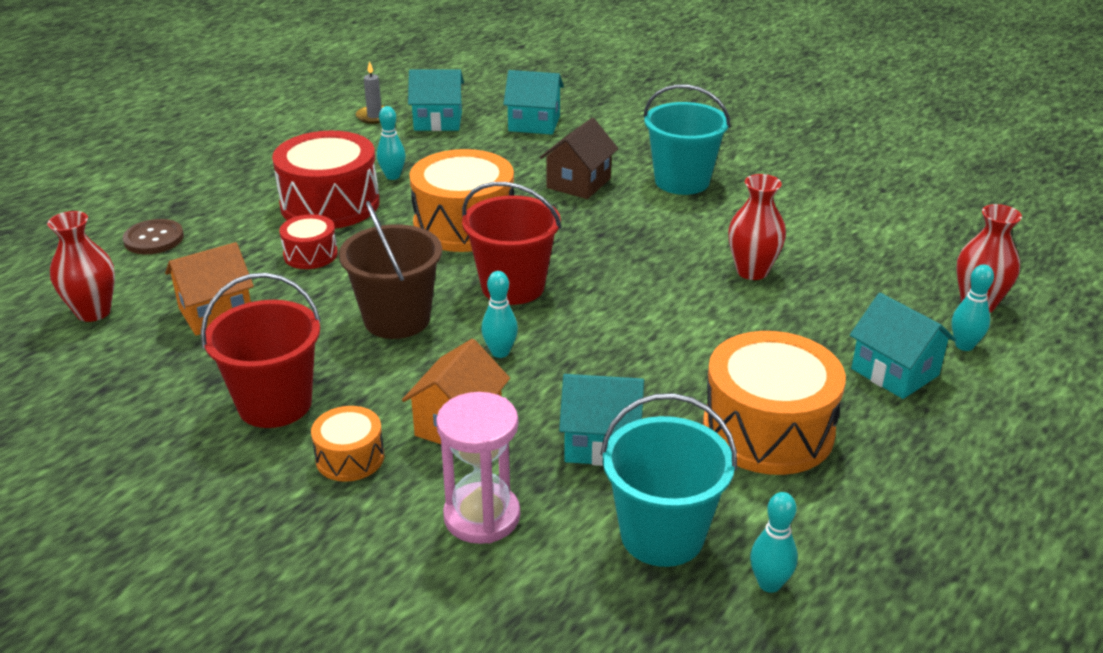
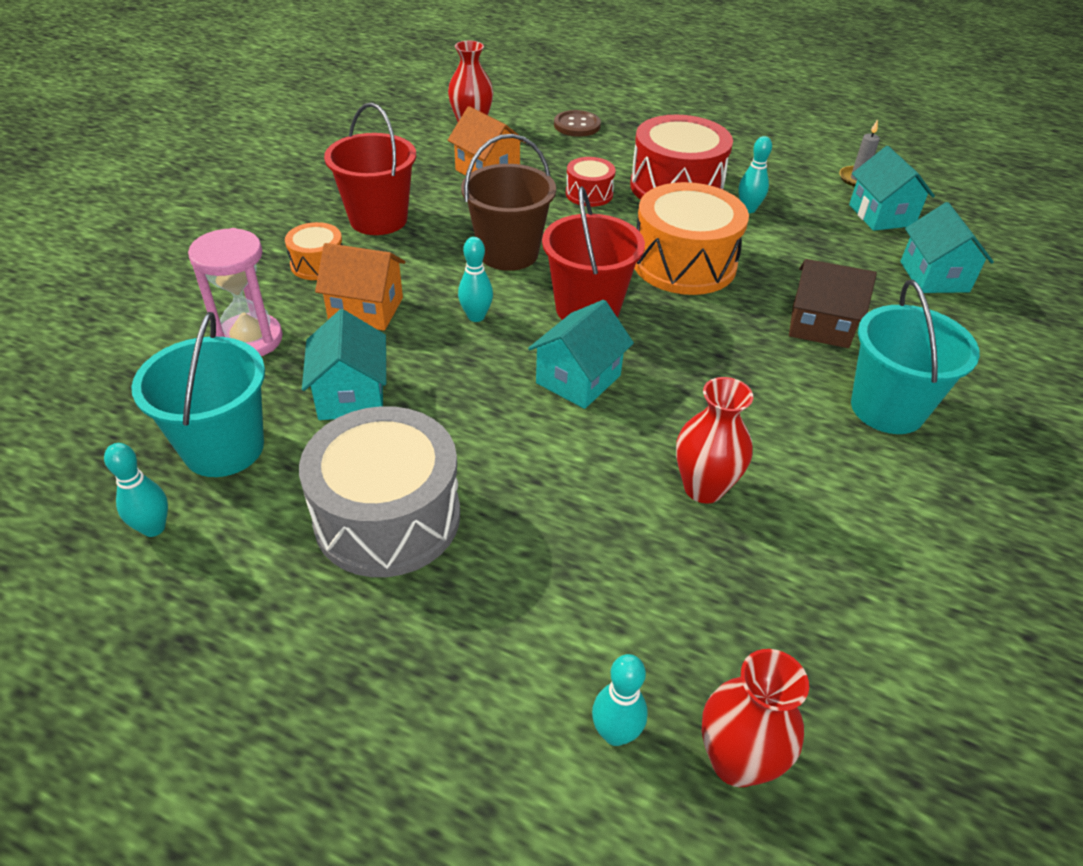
camera: 75 degrees right, 10 degrees up
orange drum [703,331,846,475] -> grey drum [299,406,460,577]
turquoise house [850,293,956,399] -> turquoise house moved to [528,300,634,409]

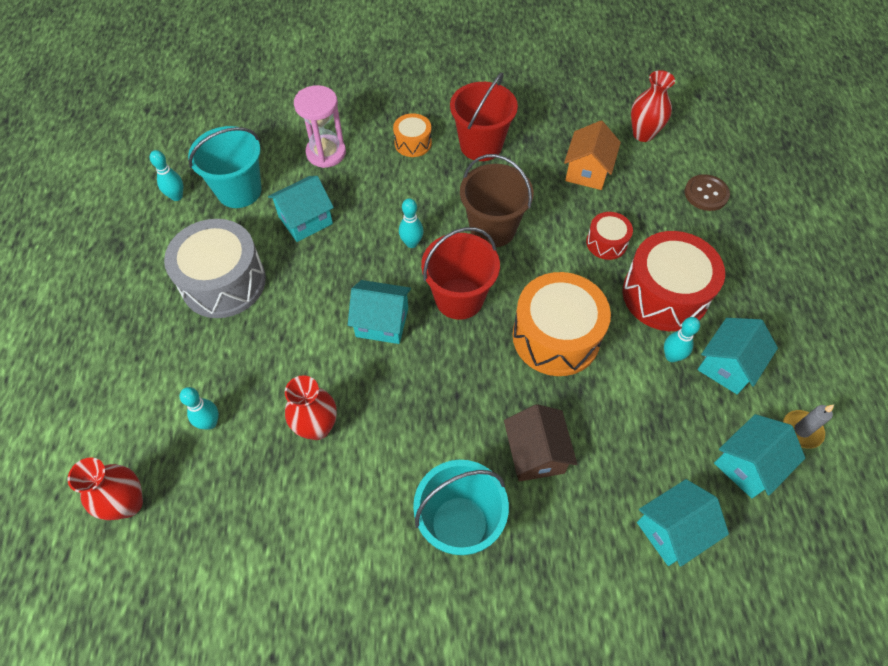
camera: 65 degrees right, 15 degrees up
orange house [315,243,405,331] -> none
turquoise bowling pin [592,654,648,746] -> turquoise bowling pin moved to [180,387,219,429]
none -> turquoise house [698,318,778,394]

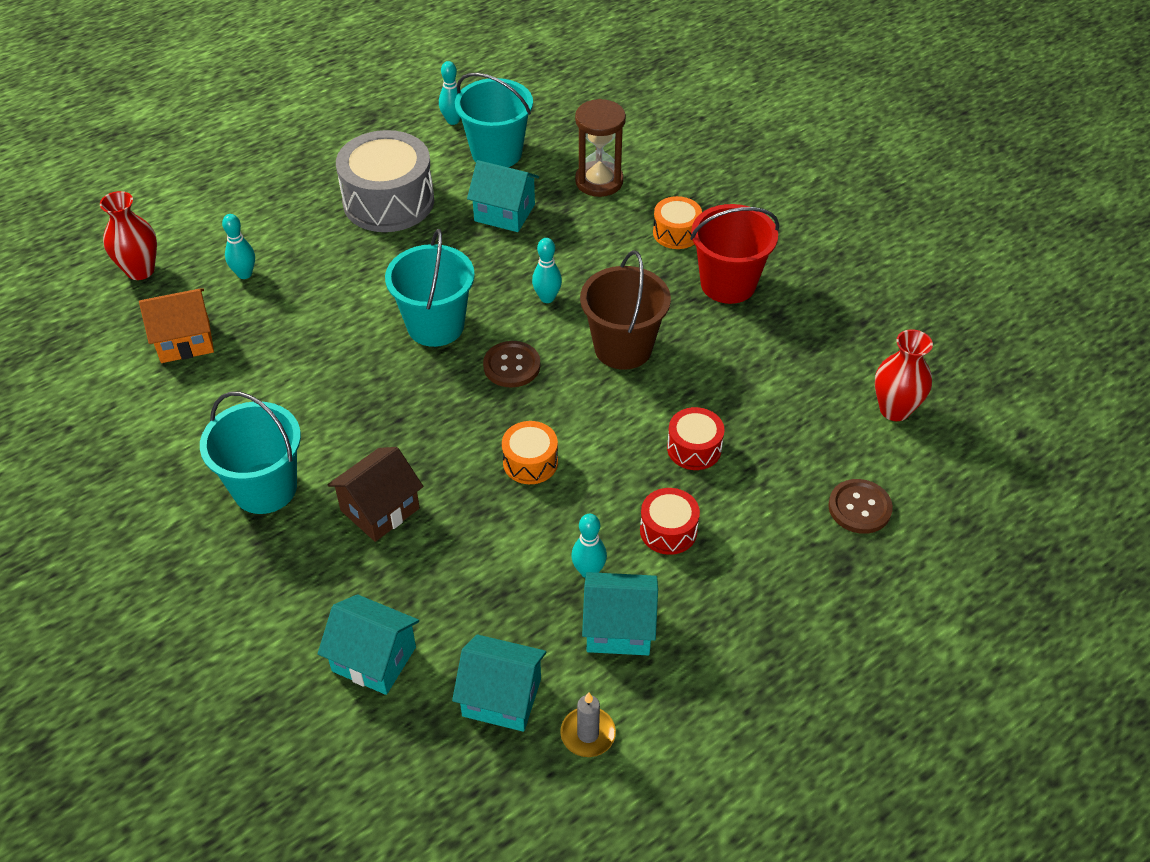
camera: 55 degrees right, 10 degrees down
red vase [285,375,337,440] -> none
pink hourglass [294,85,346,168] -> brown hourglass [575,99,626,197]
turquoise house [348,280,411,344] -> turquoise bucket [385,229,475,347]
red bucket [421,227,500,320] -> brown button [483,341,540,388]
orange drum [513,272,611,376] -> orange drum [502,421,558,484], size x0.51
orange house [564,121,621,190] -> orange house moved to [139,288,214,363]
red drum [622,231,725,331] -> red drum [640,488,700,555], size x0.51

